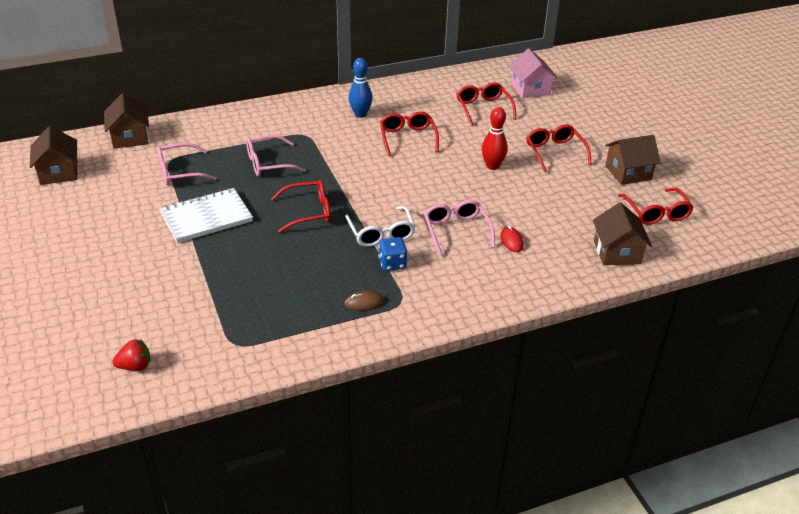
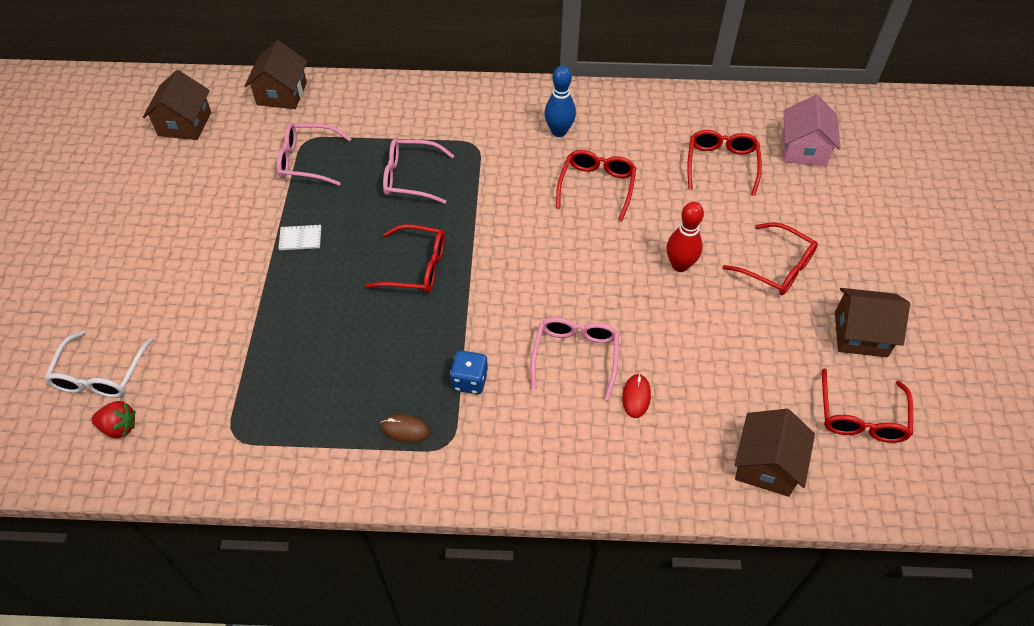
camera: 25 degrees right, 15 degrees up
white notebook [159,188,253,243] -> white notebook [278,224,321,250], size x0.43
white glasses [345,206,416,247] -> white glasses moved to [44,331,153,398]
red glasses [526,124,592,172] -> red glasses turned 120 degrees clockwise [723,222,818,295]

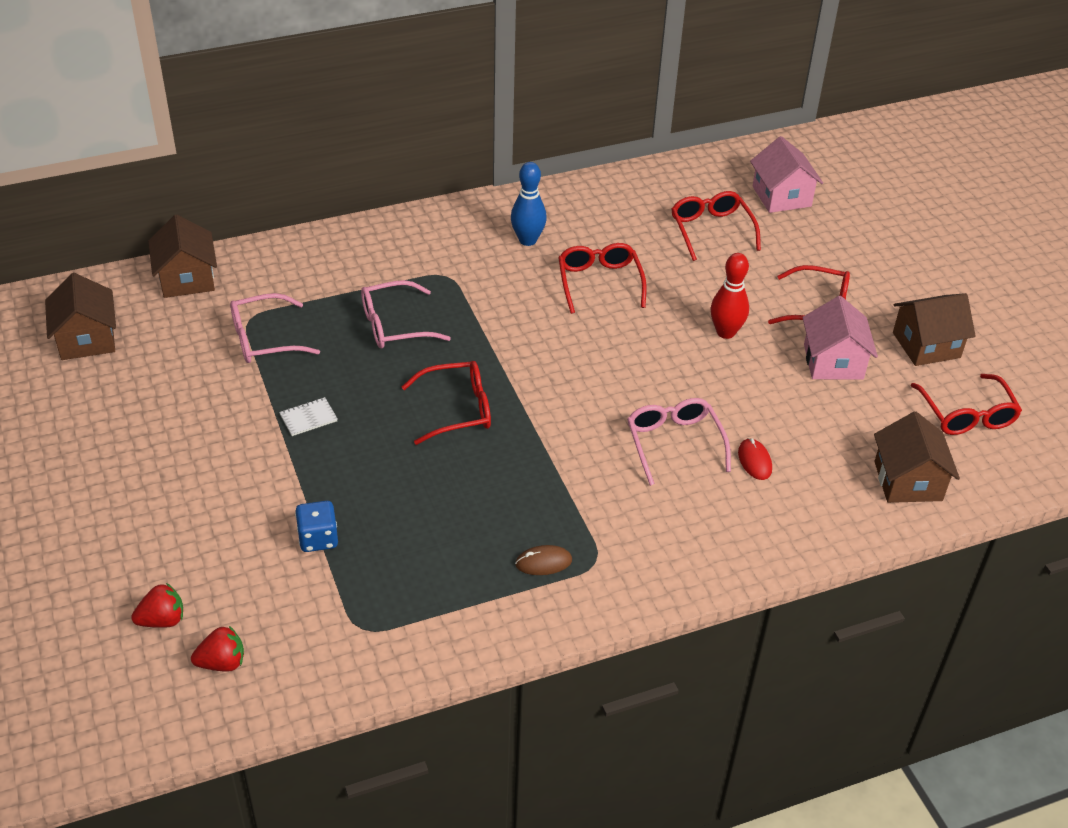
camera: 25 degrees left, 10 degrees down
white glasses [44,331,153,398] -> red strawberry [131,583,183,628]
blue dice [450,350,488,394] -> blue dice moved to [295,501,338,552]
none -> pink house [803,296,878,380]

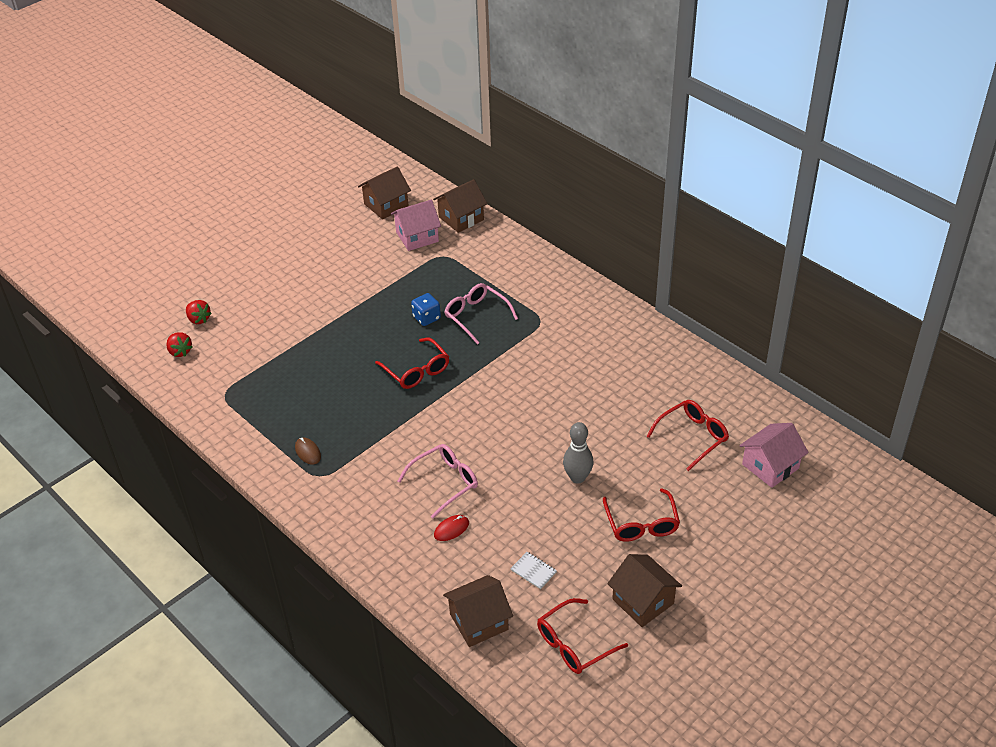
camera: 70 degrees right, 0 degrees up
pink glasses [230,293,320,363] -> none
white notebook [279,397,338,436] -> white notebook moved to [510,552,557,589]
blue dice [295,501,338,552] -> blue dice moved to [411,293,441,326]
blue bowling pin [511,162,547,246] -> none
red glasses [558,243,647,314] -> none
red bowling pin [710,253,749,339] -> grey bowling pin [563,422,593,484]
pink house [803,296,878,380] -> pink house moved to [391,200,441,251]

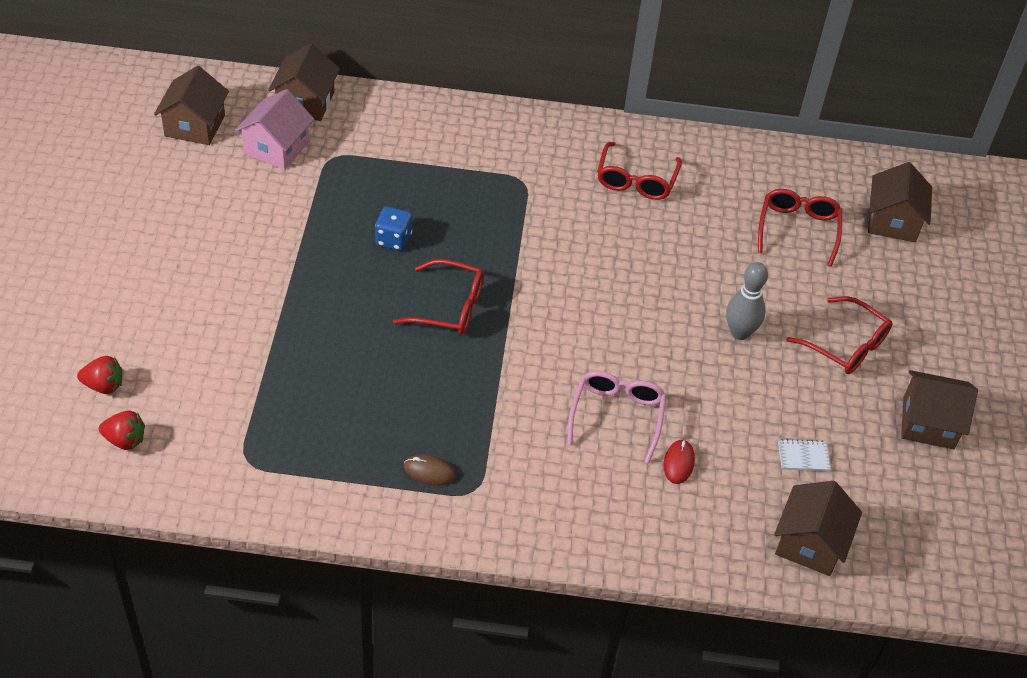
camera: 45 degrees left, 5 degrees up
pink glasses [444,283,518,345] -> none
red glasses [537,598,628,674] -> red glasses moved to [597,142,682,200]
pink house [739,423,809,488] -> brown house [868,162,932,242]

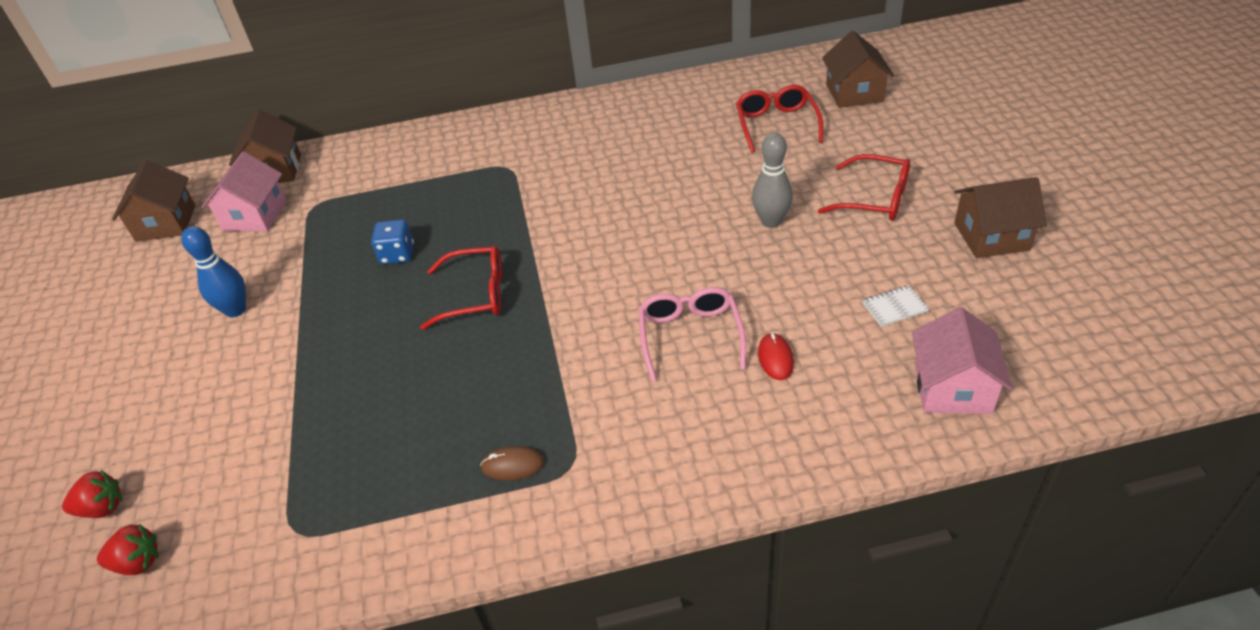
camera: 10 degrees left, 5 degrees down
red glasses [597,142,682,200] -> none
brown house [774,481,862,576] -> pink house [912,307,1013,414]
none -> blue bowling pin [181,226,246,317]

